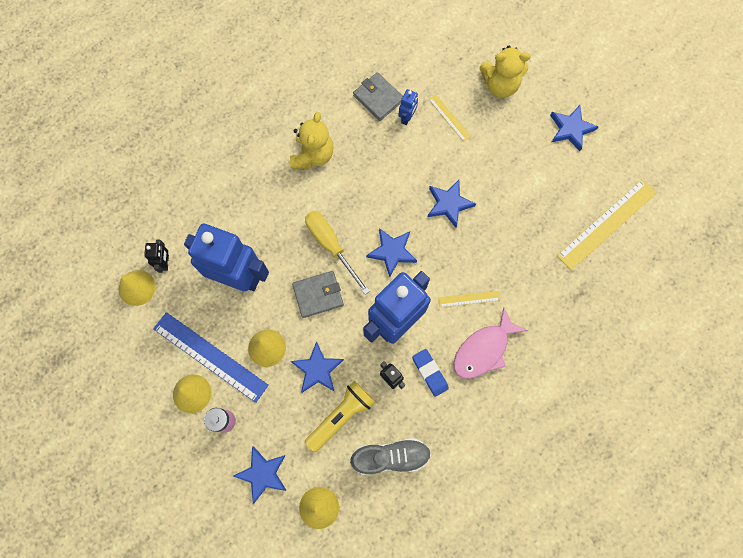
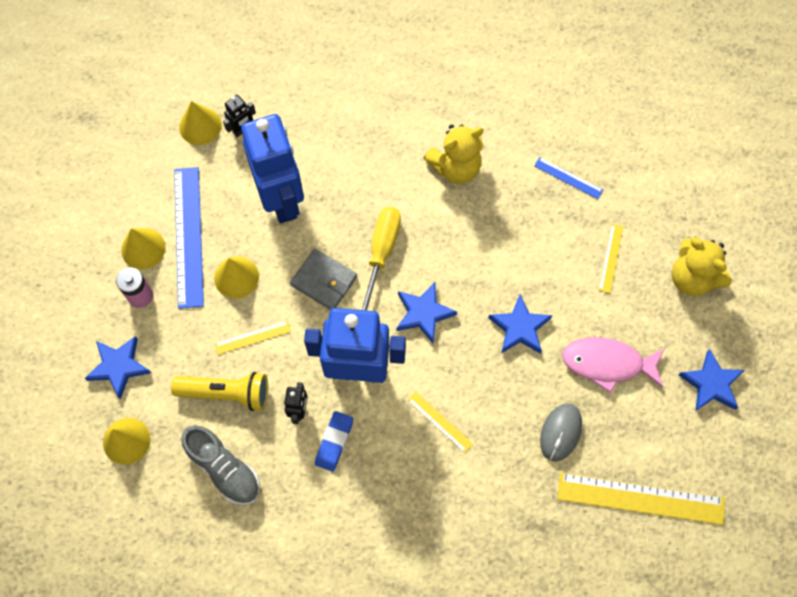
camera: 50 degrees right, 5 degrees down
blue star [291,341,344,393] -> yellow ruler [215,320,291,355]
grey wallet [353,72,403,121] -> blue ruler [534,157,603,199]
blue robot [398,89,418,125] -> none
pink fish [453,307,528,379] -> pink fish moved to [562,337,665,394]
none -> grey mouse [540,403,582,462]

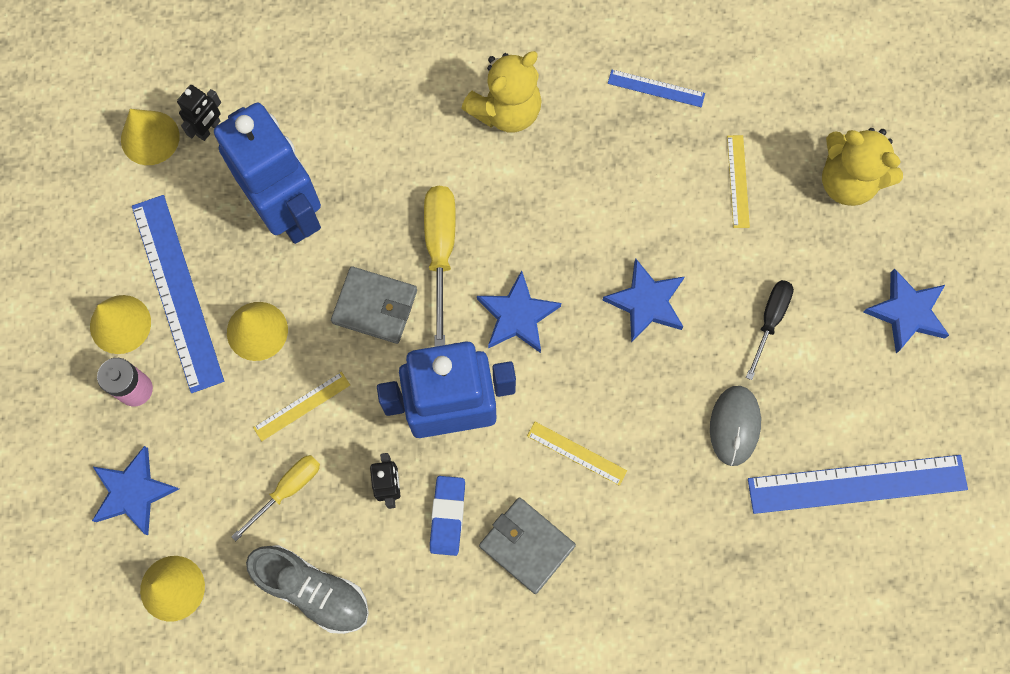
camera: 15 degrees left, 5 degrees up
yellow flashlight [171,372,268,411] -> yellow screwdriver [231,455,320,541]
yellow ruler [557,473,725,525] -> blue ruler [748,455,968,514]
pink fish [562,337,665,394] -> black screwdriver [746,280,794,380]
none -> grey wallet [479,498,576,594]

